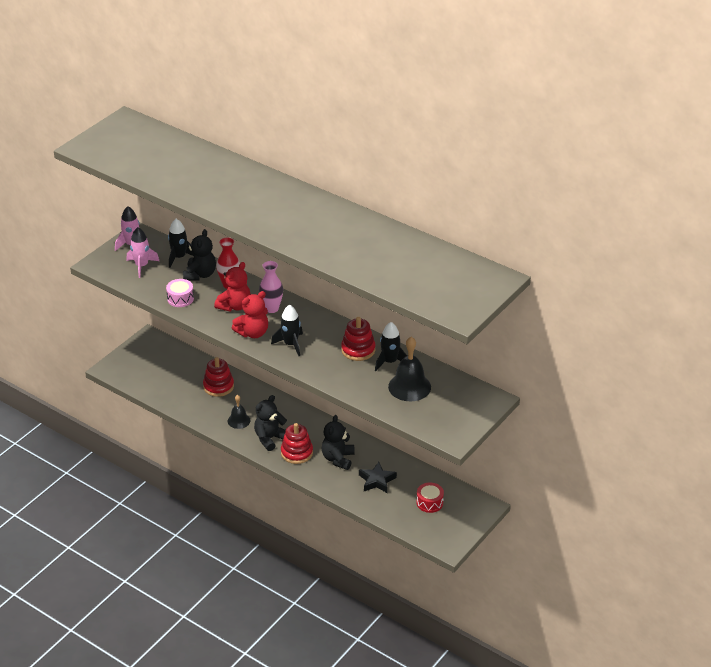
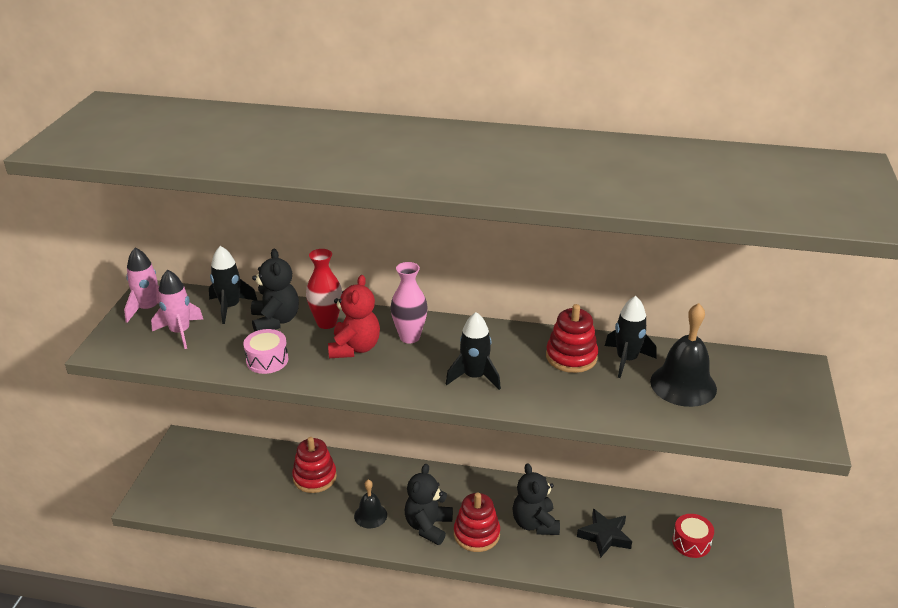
camera: 25 degrees left, 5 degrees down
red teddy bear [232,291,268,338] -> none

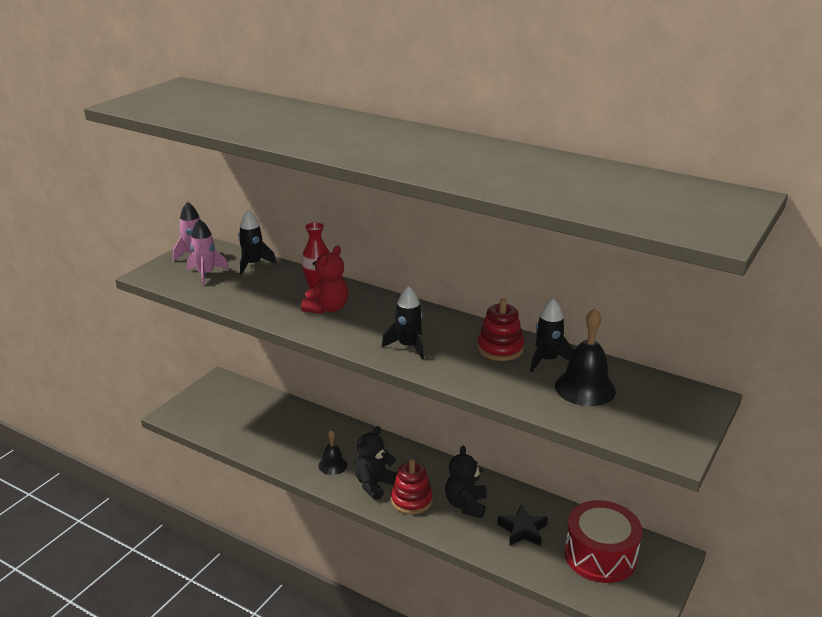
camera: 20 degrees right, 5 degrees down
pink drum [243,329,288,374] -> none
black teddy bear [251,248,299,332] -> none
red stacking toy [292,437,337,493] -> none
pink vase [390,262,427,343] -> none
red drum [672,514,714,558] -> red drum [564,500,642,583], size x1.98

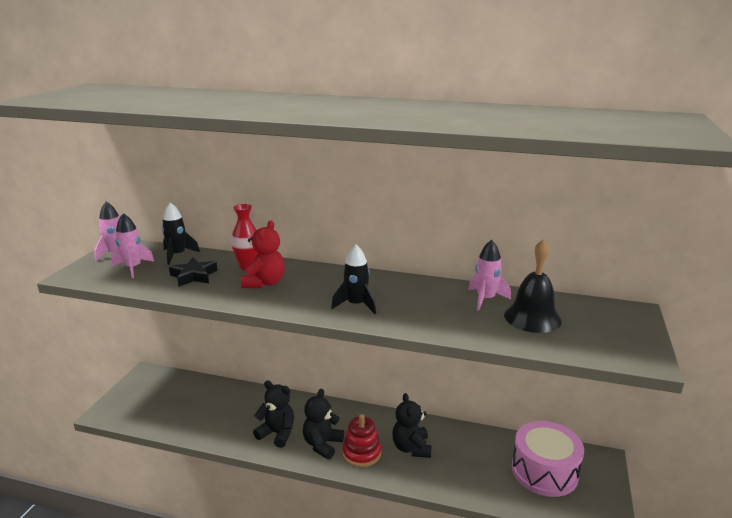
camera: 15 degrees left, 5 degrees down
black bell [319,430,347,475] -> black teddy bear [253,380,294,448]
red stacking toy [477,299,524,361] -> none
black star [497,505,548,546] -> black star moved to [169,257,218,287]
black rocket [530,298,574,372] -> pink rocket [468,240,511,311]
red drum [564,500,642,583] -> pink drum [512,421,584,497]

